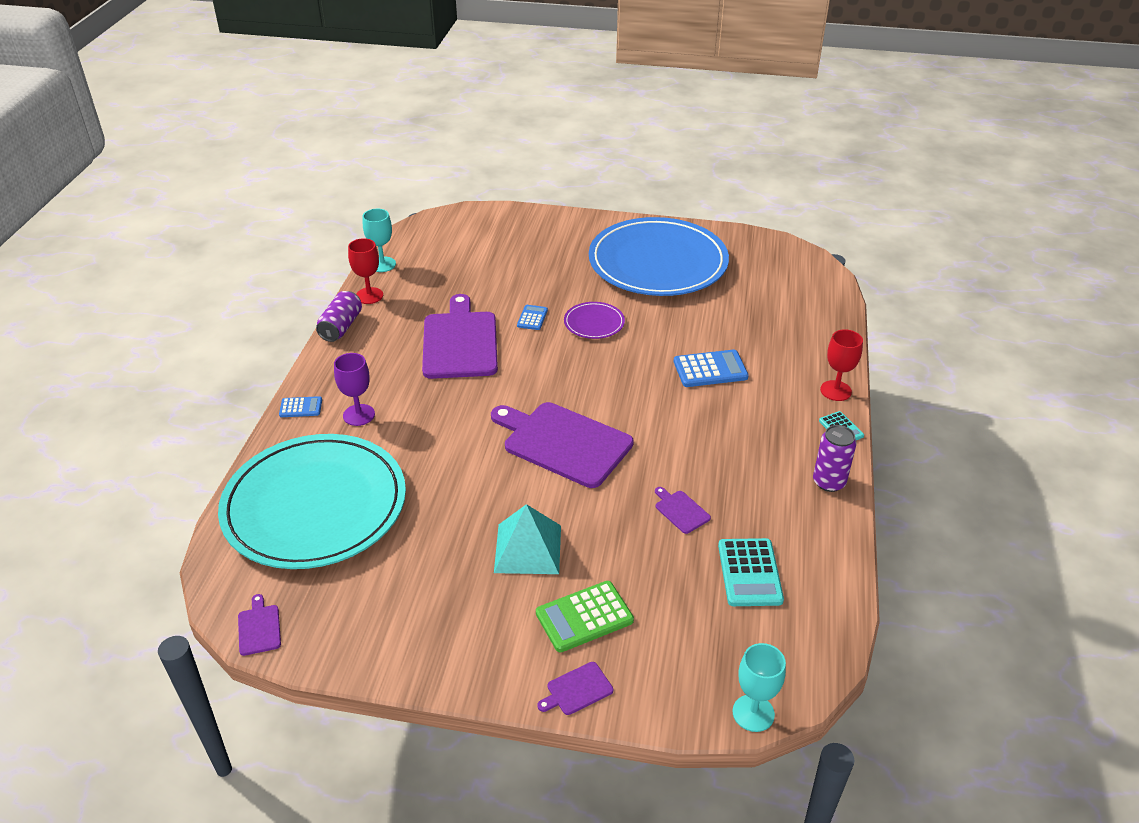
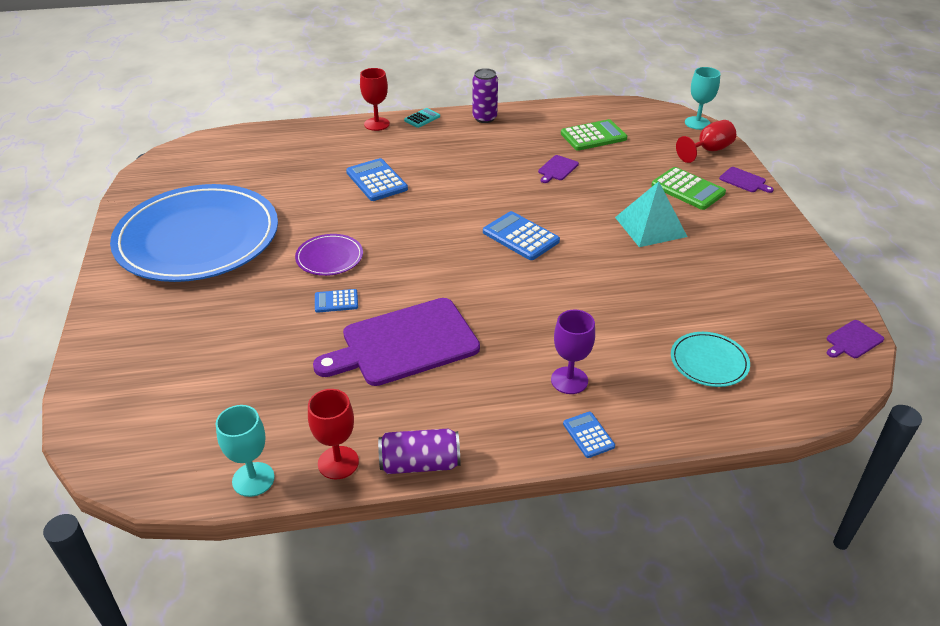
camera: 110 degrees left, 0 degrees up
turquoise plate [218,434,406,569] -> turquoise plate [671,332,750,387], size x0.41
purple cutting board [491,402,634,488] -> blue calculator [483,211,560,260]
turquoise calculator [718,538,784,606] -> green calculator [561,119,627,151]
none -> red goblet [676,120,736,163]

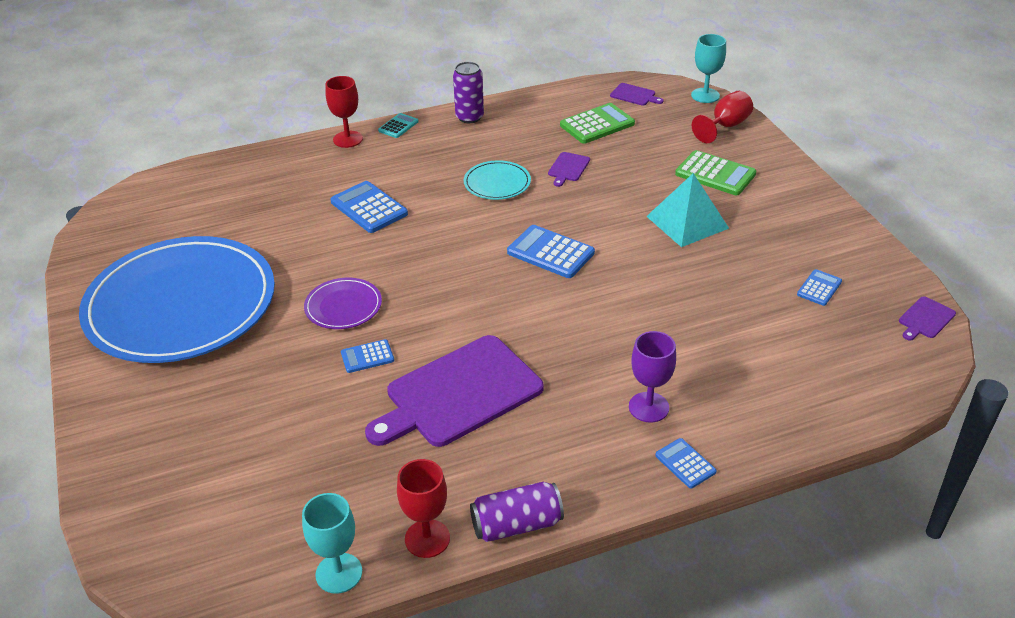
camera: 10 degrees left, 0 degrees up
turquoise plate [671,332,750,387] -> turquoise plate moved to [464,160,531,200]
purple cutting board [719,167,774,193] -> purple cutting board moved to [610,83,664,106]
none -> blue calculator [797,269,842,306]

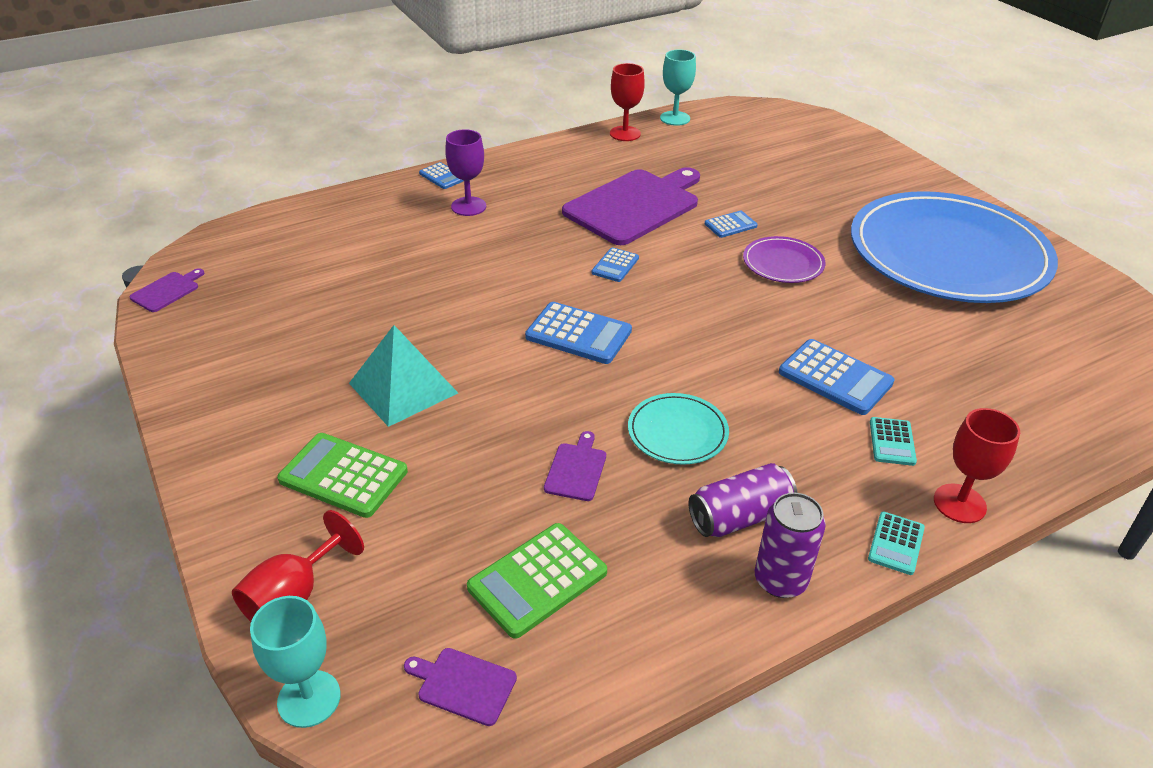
camera: 170 degrees right, 0 degrees up
purple can [470,482,564,542] -> purple can moved to [689,463,797,537]
blue calculator [797,269,842,306] -> blue calculator moved to [592,247,639,282]
none -> turquoise calculator [870,417,917,466]

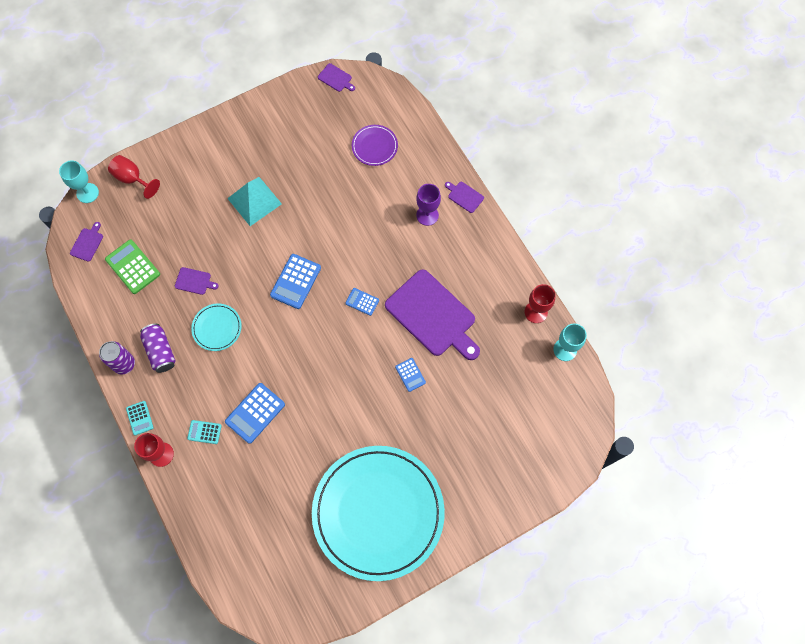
camera: 90 degrees right, 30 degrees up
green calculator [277,433,408,518] -> none
blue calculator [419,162,464,189] -> purple cutting board [445,182,484,213]
purple plate [743,236,825,283] -> purple plate moved to [352,125,398,166]
blue plate [851,191,1058,303] -> turquoise plate [312,446,445,581]
turquoise calculator [868,512,925,575] -> turquoise calculator turned 135 degrees counterclockwise [126,401,154,435]

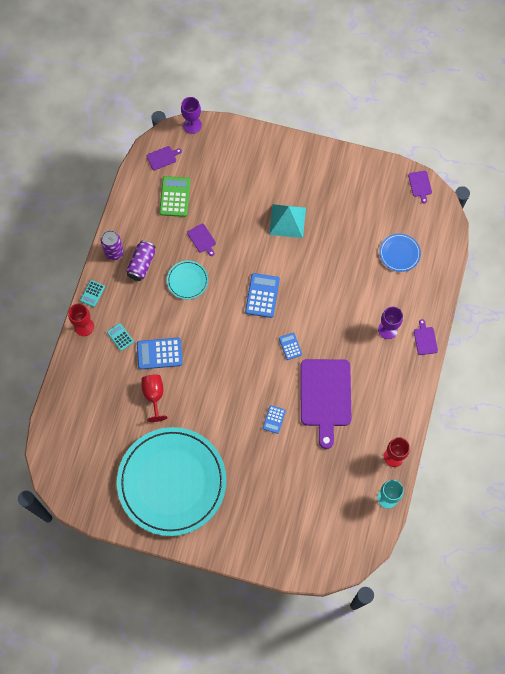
camera: 45 degrees right, 0 degrees up
turquoise goblet [59,161,99,203] -> purple goblet [181,97,202,134]
red goblet [108,155,160,199] -> red goblet moved to [142,374,168,422]
blue calculator [270,254,321,309] -> blue calculator turned 120 degrees clockwise [245,273,280,318]
purple plate [352,125,398,166] -> blue plate [379,233,421,272]

